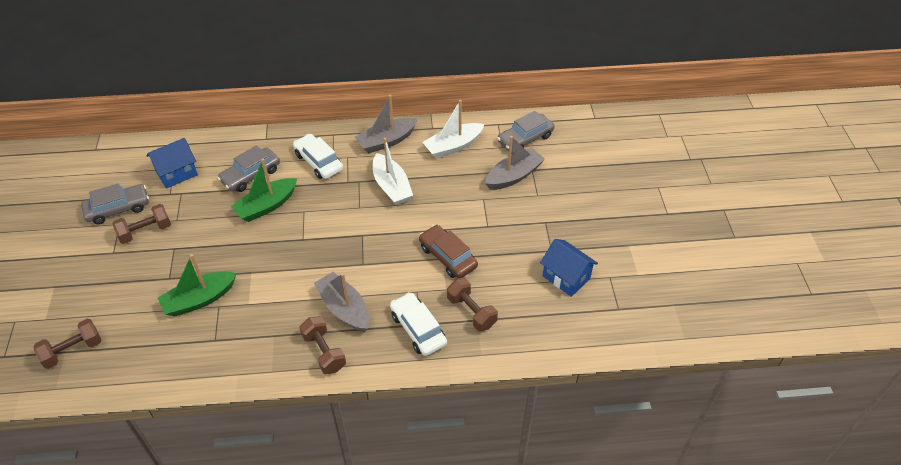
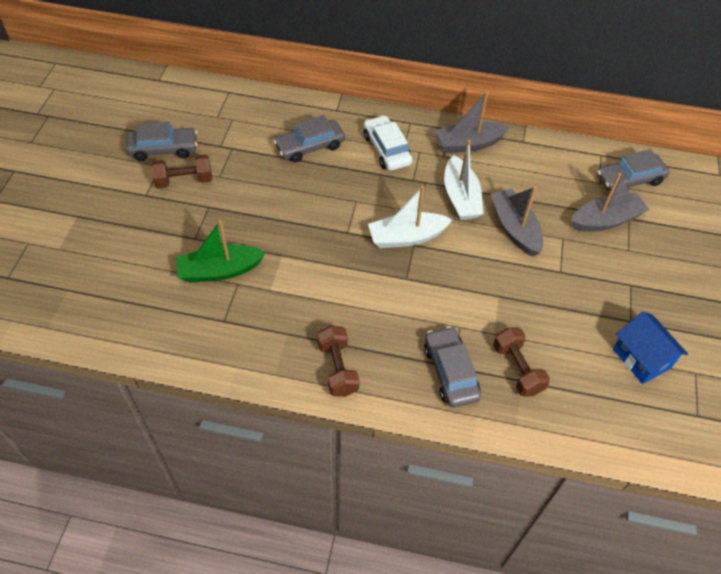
camera: 15 degrees right, 5 degrees up
brown dumbbell [33,319,101,369] -> none
blue house [147,138,198,189] -> none
green boat [231,159,297,222] -> none
grey boat [314,272,369,332] -> grey boat moved to [490,186,543,257]
white car [390,292,447,356] -> grey car [424,326,481,408]
brown car [419,225,478,279] -> none
white boat [422,100,484,159] -> white boat moved to [368,186,453,248]

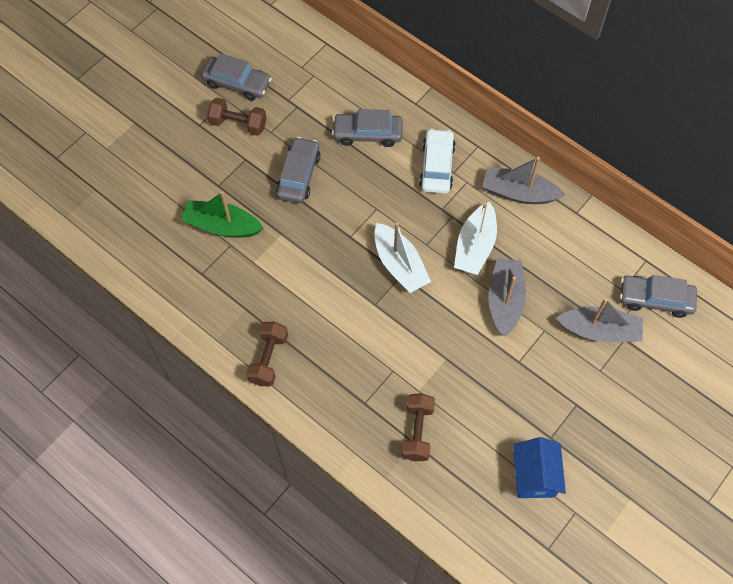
camera: 30 degrees right, 10 degrees up
white boat [368,186,453,248] -> white boat turned 135 degrees counterclockwise [374,222,431,293]
grey car [424,326,481,408] -> grey car moved to [276,137,320,203]

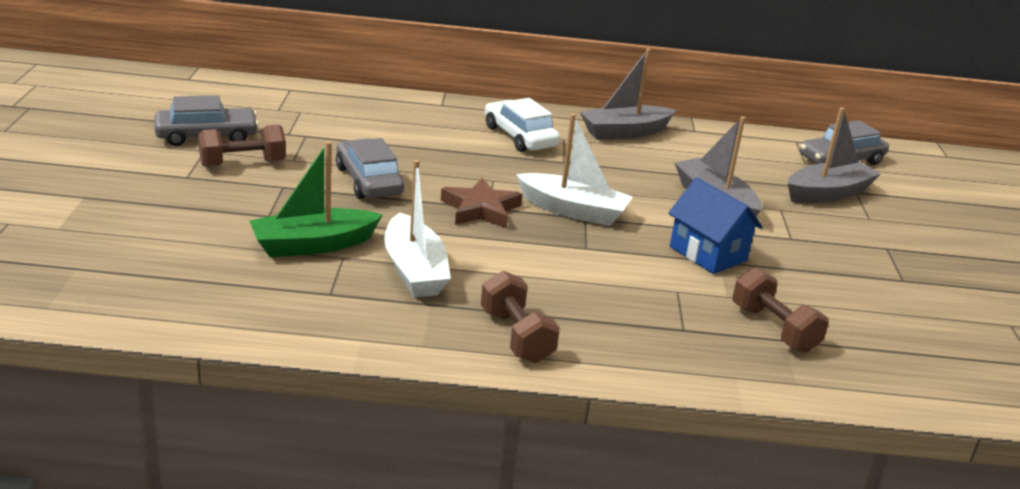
camera: 40 degrees left, 35 degrees down
grey car [332,109,403,147] -> none
white boat [454,202,497,275] -> white boat moved to [384,160,451,297]
blue house [513,437,566,498] -> blue house moved to [668,177,763,274]
none -> brown star [441,178,522,228]

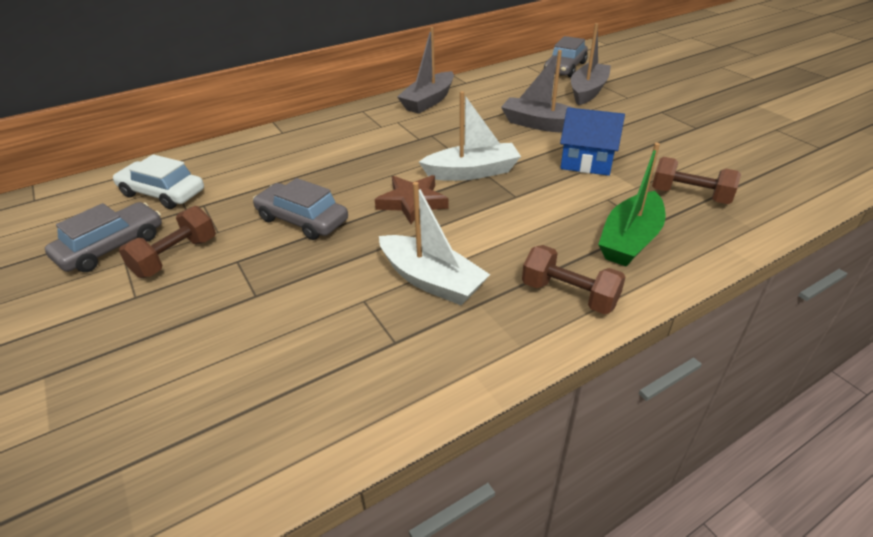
camera: 30 degrees left, 10 degrees up
green boat [249,141,383,257] -> green boat moved to [598,143,666,267]
white car [485,98,560,152] -> white car moved to [113,154,204,209]

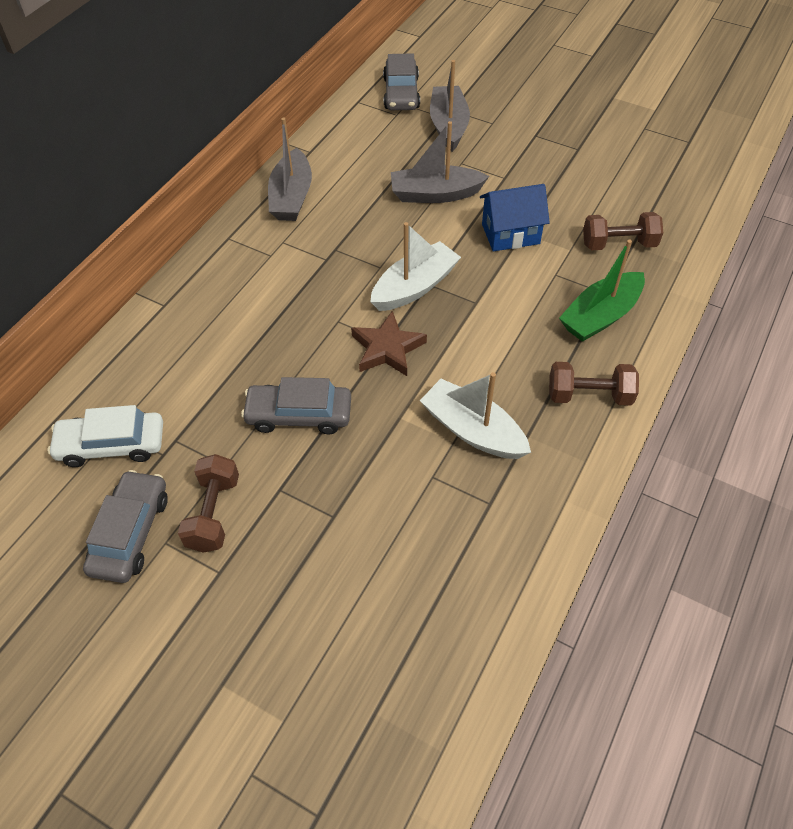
camera: 30 degrees left, 15 degrees up
white boat [379,182,490,305] -> white boat turned 150 degrees counterclockwise [420,372,531,459]
green boat [598,143,666,267] -> green boat turned 45 degrees clockwise [559,239,645,342]

